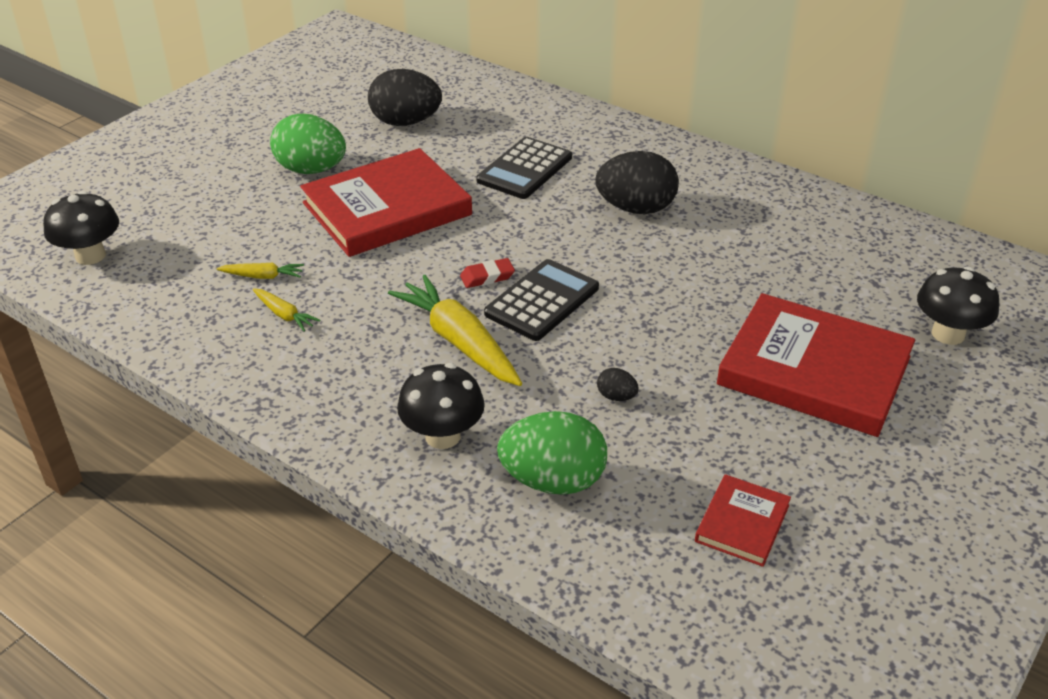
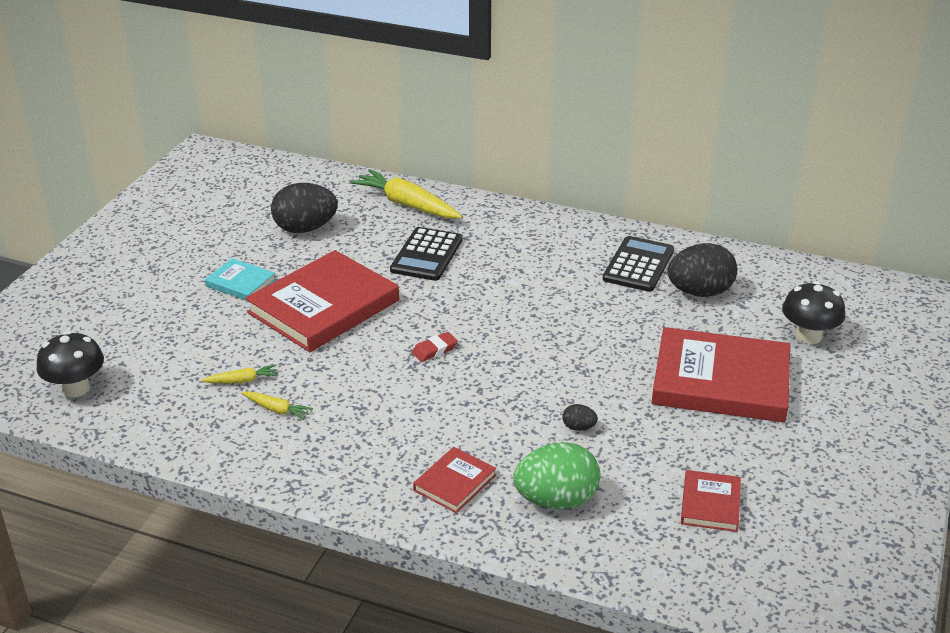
camera: 15 degrees left, 5 degrees down
green egg [270,114,346,174] -> turquoise book [205,258,276,301]
yellow carrot [388,275,522,386] -> yellow carrot moved to [350,169,462,219]
black mushroom [397,363,485,449] -> red book [413,447,496,513]
black calculator [484,259,599,341] -> black calculator moved to [603,236,674,292]
black egg [595,151,679,214] -> black egg moved to [667,243,737,297]

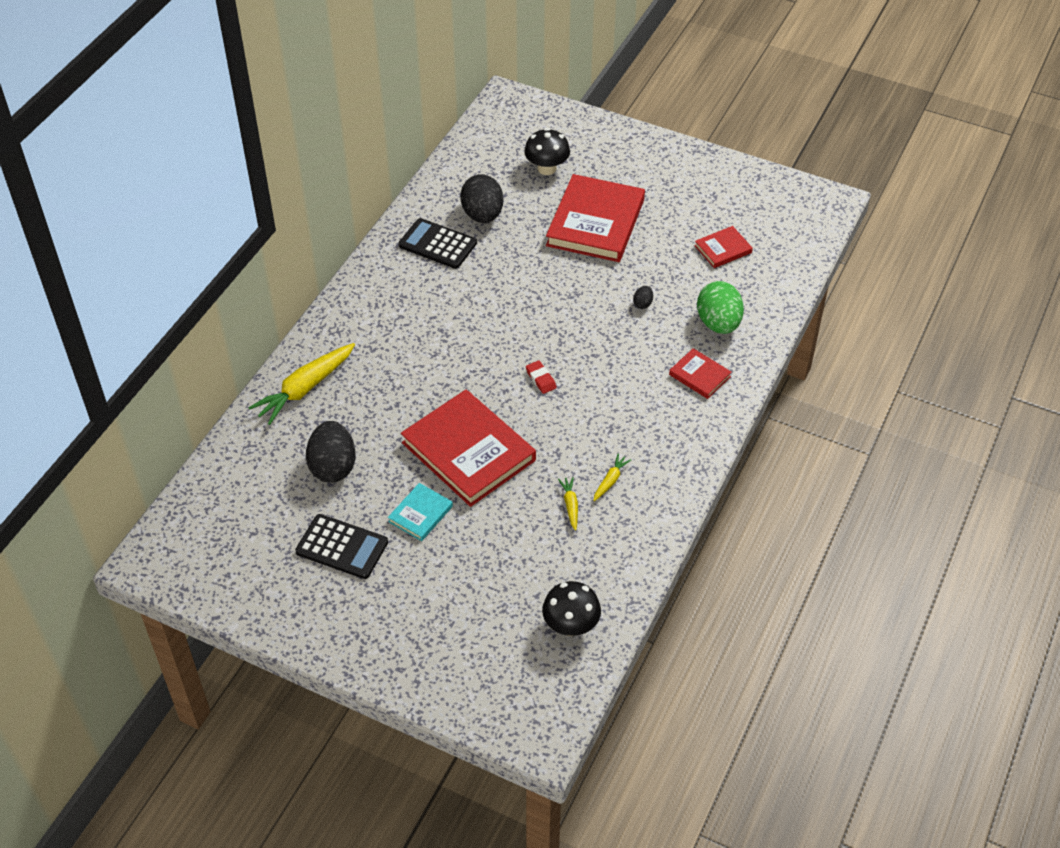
camera: 85 degrees left, 15 degrees up
black calculator [390,227,463,281] -> black calculator moved to [295,514,388,579]
red book [681,470,741,532] -> red book turned 45 degrees counterclockwise [694,226,753,268]

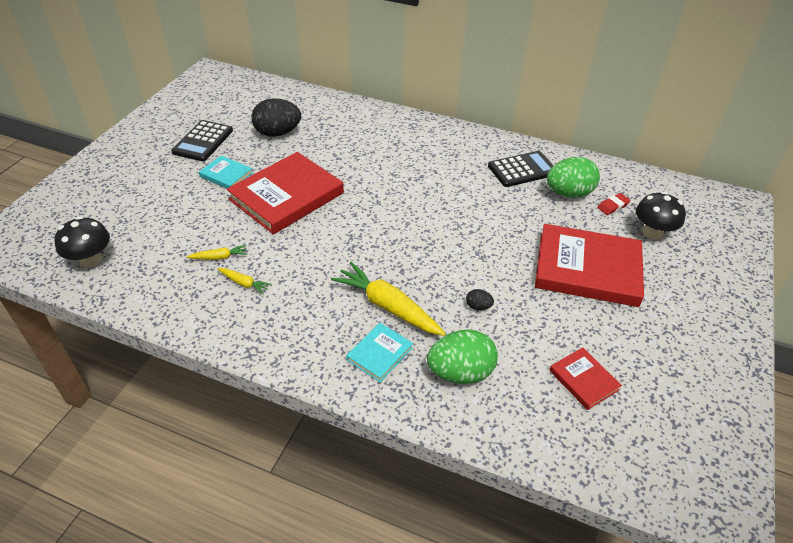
camera: 85 degrees right, 5 degrees down
yellow carrot [248,343,355,425] -> yellow carrot moved to [331,262,446,336]
black calculator [398,218,477,269] -> black calculator turned 45 degrees clockwise [488,151,554,187]
black egg [460,174,503,223] -> green egg [547,157,600,198]
red eraser [526,360,557,394] -> red eraser moved to [598,193,631,215]
red book [669,348,732,399] -> turquoise book [346,323,413,382]

